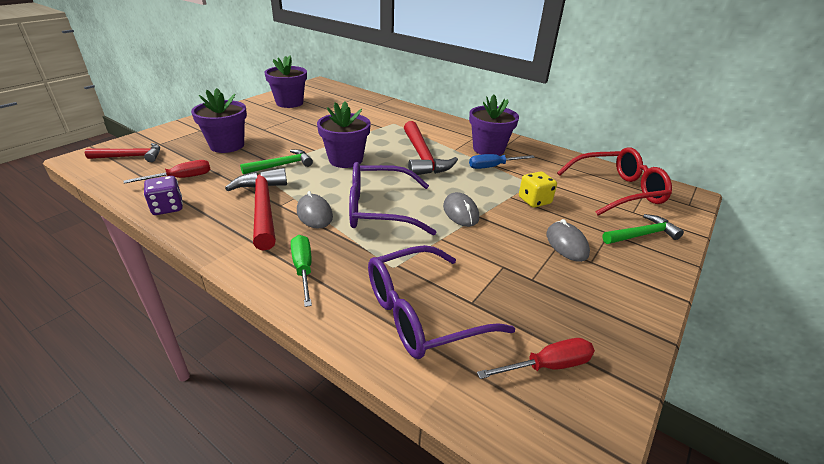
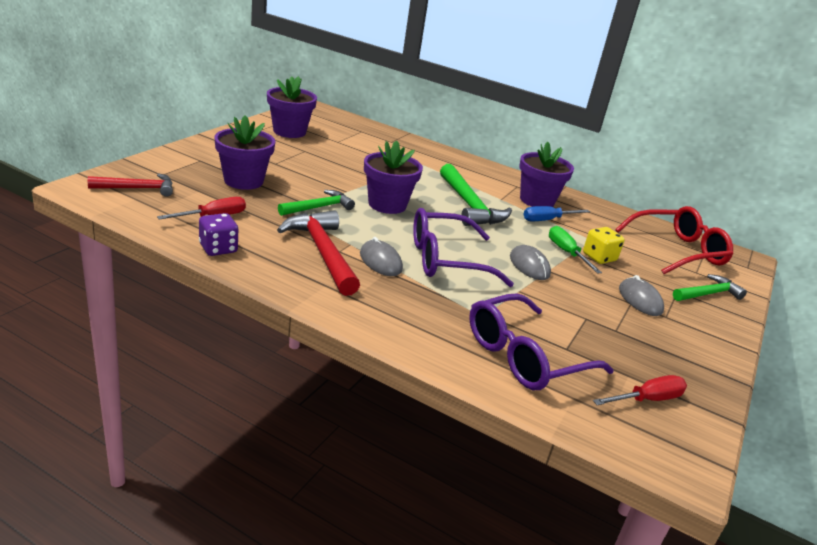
camera: 10 degrees left, 5 degrees down
green screwdriver [291,235,312,307] -> green screwdriver moved to [549,226,602,274]
red hammer [404,121,458,175] -> green hammer [440,164,512,226]

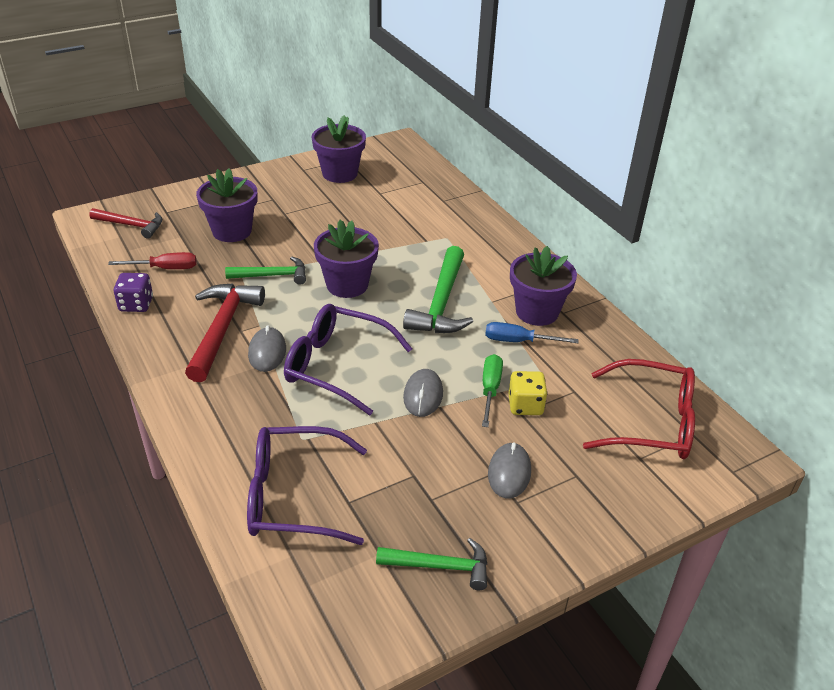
camera: 35 degrees right, 10 degrees up
red screwdriver [593,375,687,405] -> none
green hammer [673,274,747,301] -> green hammer moved to [376,538,487,590]

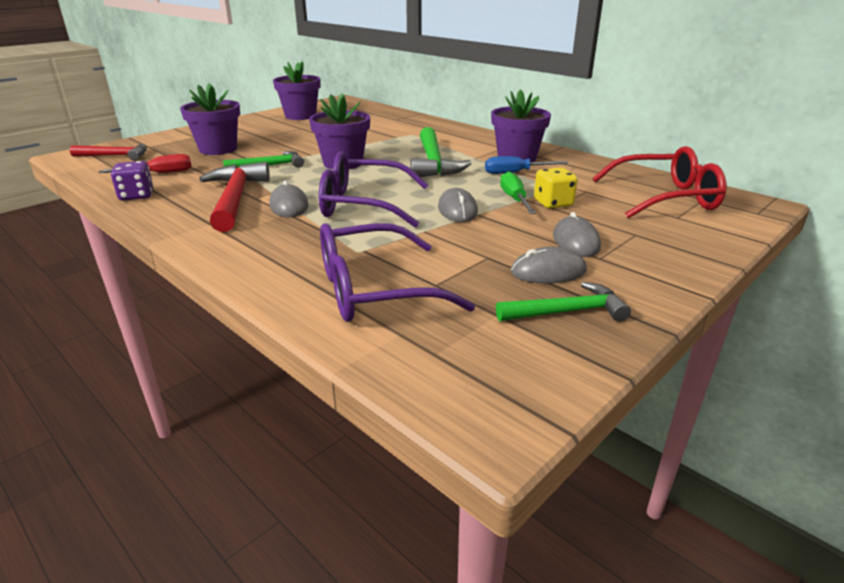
camera: 15 degrees left, 10 degrees down
none -> grey mouse [511,247,587,283]

